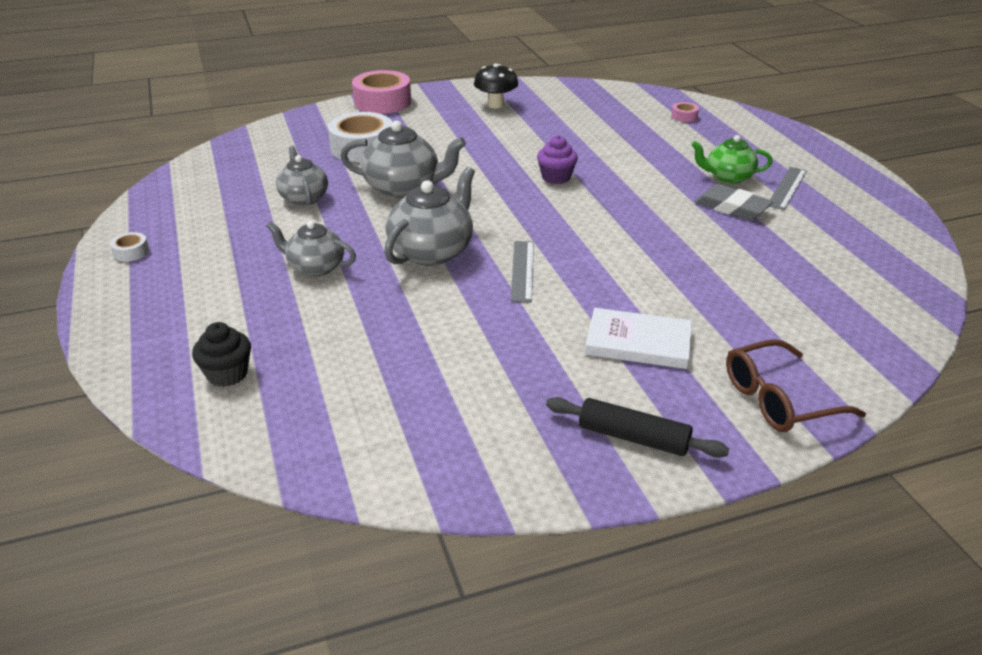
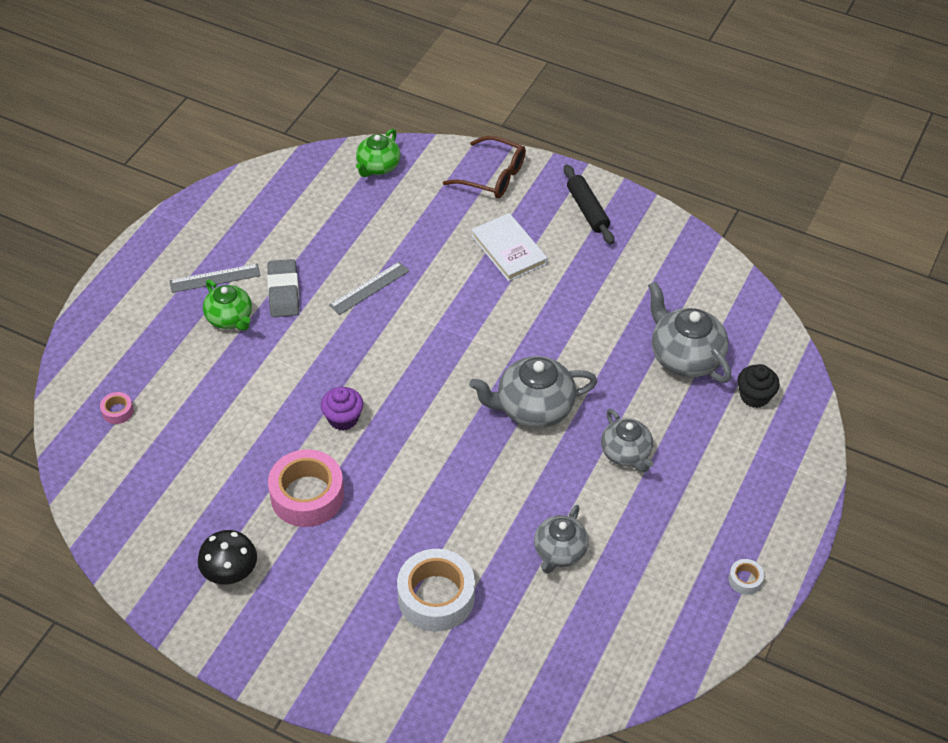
camera: 135 degrees left, 15 degrees up
grey teapot [340,121,466,198] -> grey teapot moved to [648,281,732,383]
pink tape [352,70,411,114] -> pink tape moved to [268,449,344,527]
grey ruler [511,241,534,302] -> grey ruler moved to [329,262,409,315]
none -> green teapot [356,129,401,177]

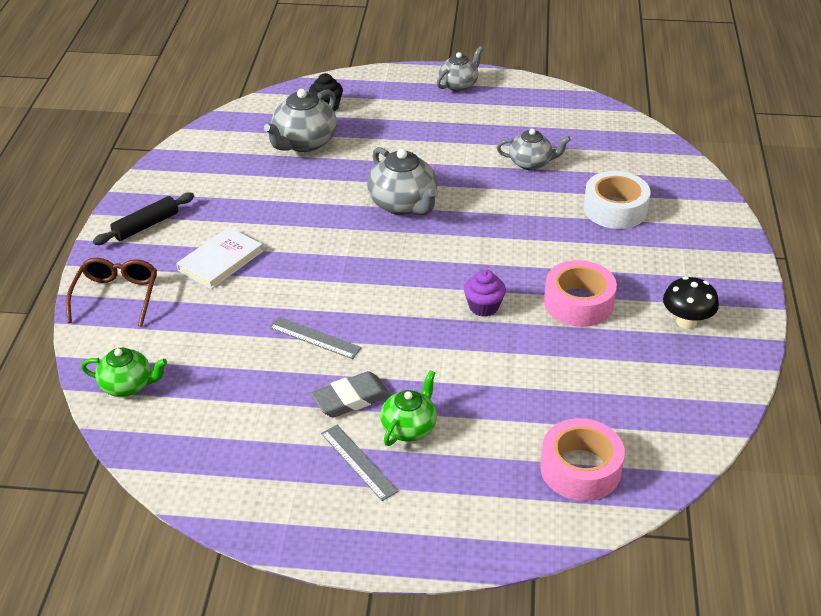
camera: 110 degrees left, 10 degrees down
pink tape [100,392,134,424] -> pink tape [540,418,625,501], size x2.27
grey teapot [601,409,654,472] -> grey teapot moved to [437,46,483,91]
white tape [729,559,764,595] -> none

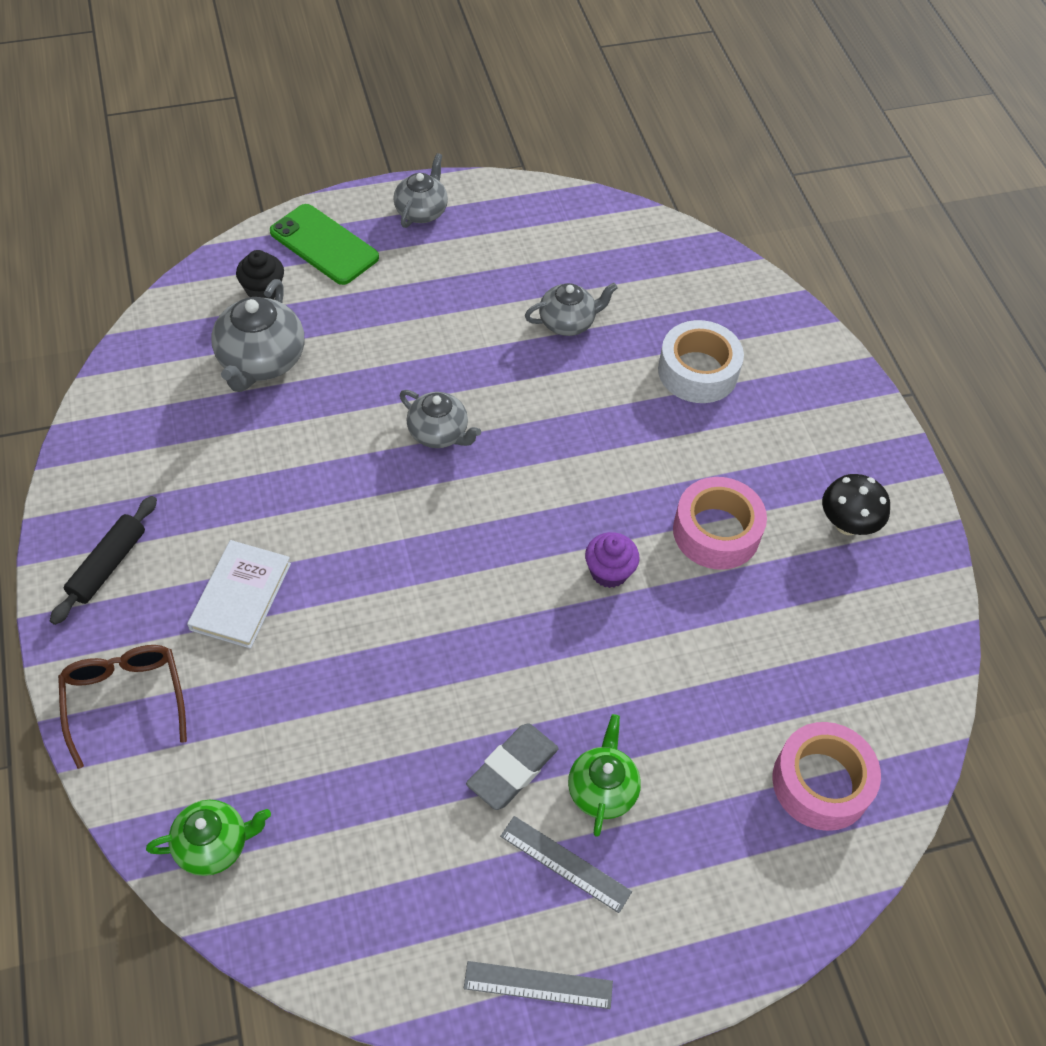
camera: 25 degrees left, 15 degrees up
grey ruler [269,317,362,359] -> grey ruler moved to [464,961,613,1009]
grey teapot [367,147,438,215] -> grey teapot [400,390,481,448], size x0.65
none -> green phone [270,204,379,285]

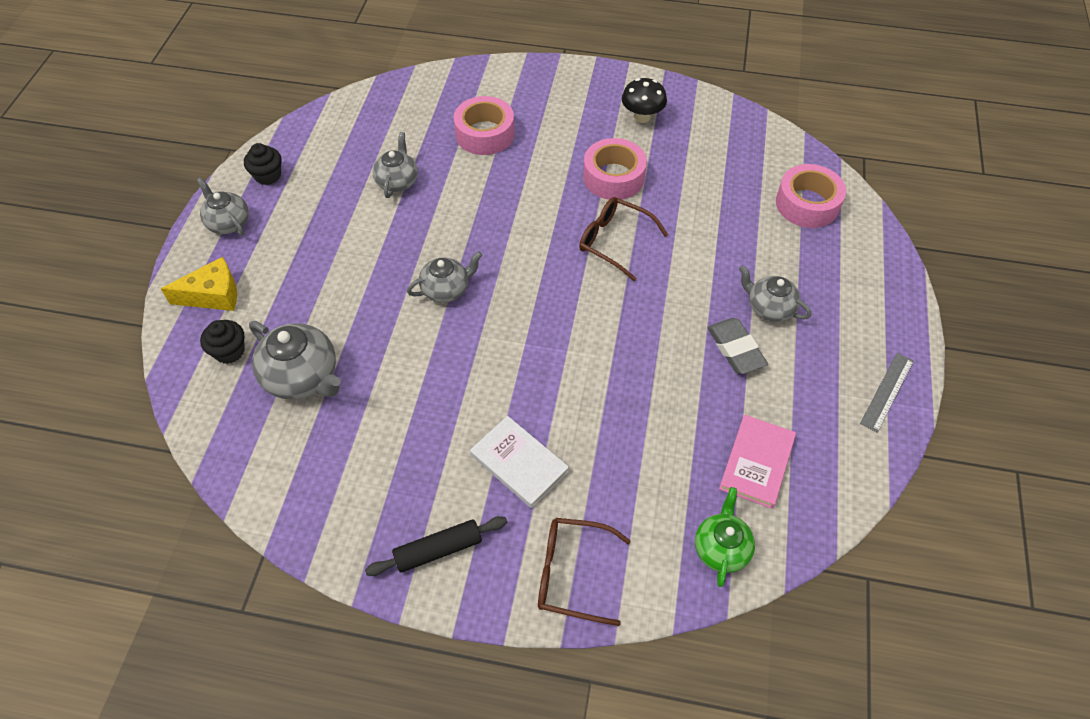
camera: 60 degrees left, 0 degrees up
black rolling pin [50,496,157,625] -> black rolling pin turned 75 degrees counterclockwise [365,516,507,576]
green phone [270,204,379,285] -> yellow cheese [161,257,237,311]
grey ruler [500,816,632,913] -> none
green teapot [568,714,641,837] -> grey teapot [739,265,811,322]
purple cupcake [585,532,640,588] -> brown glasses [579,197,668,281]
white tape [658,320,744,403] -> pink tape [454,96,515,155]
none -> black cupcake [244,143,281,185]
none -> pink book [719,415,796,509]

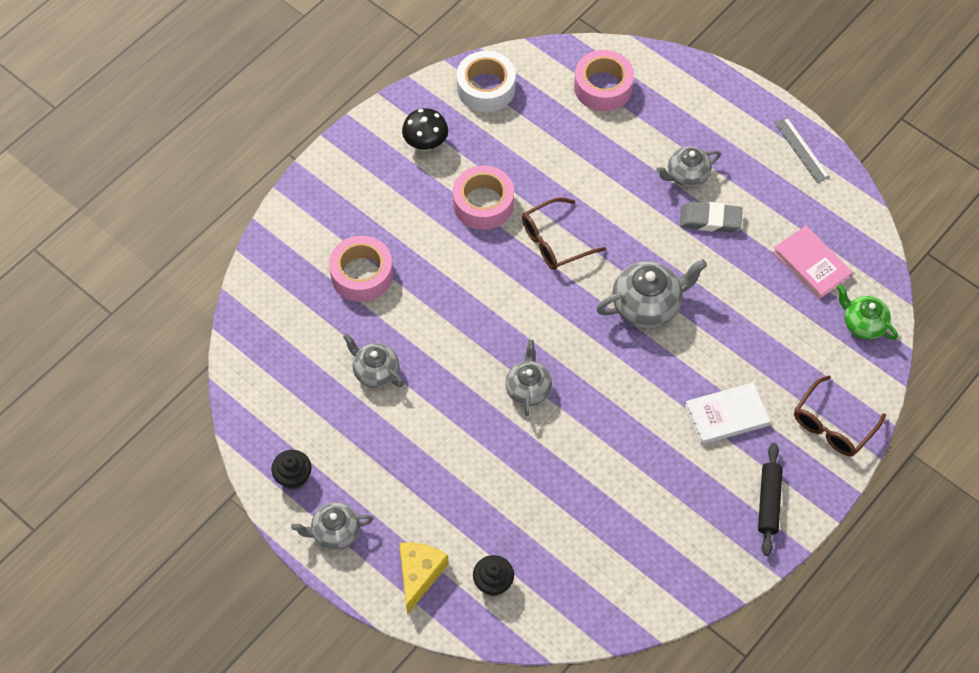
camera: 60 degrees left, 5 degrees up
grey teapot [249,321,341,400] -> grey teapot moved to [596,259,707,328]
none -> white tape [456,51,516,112]

